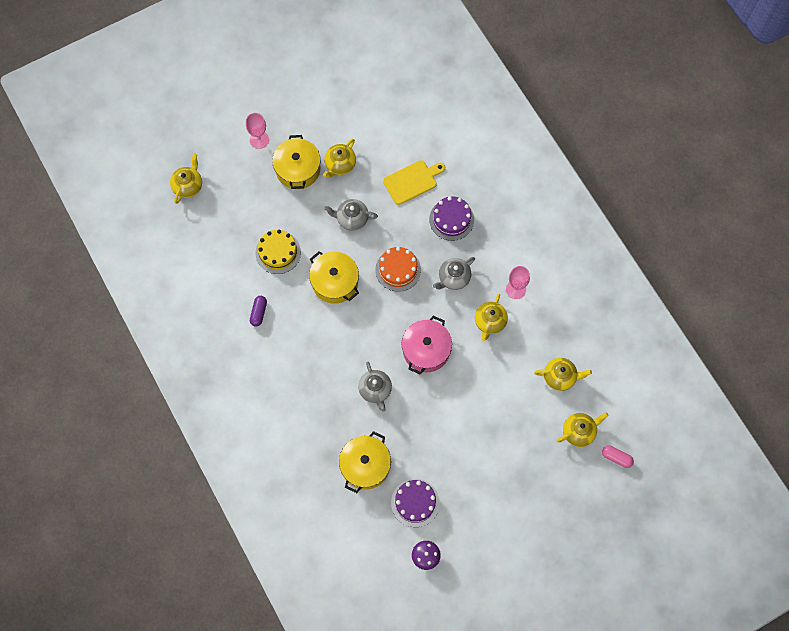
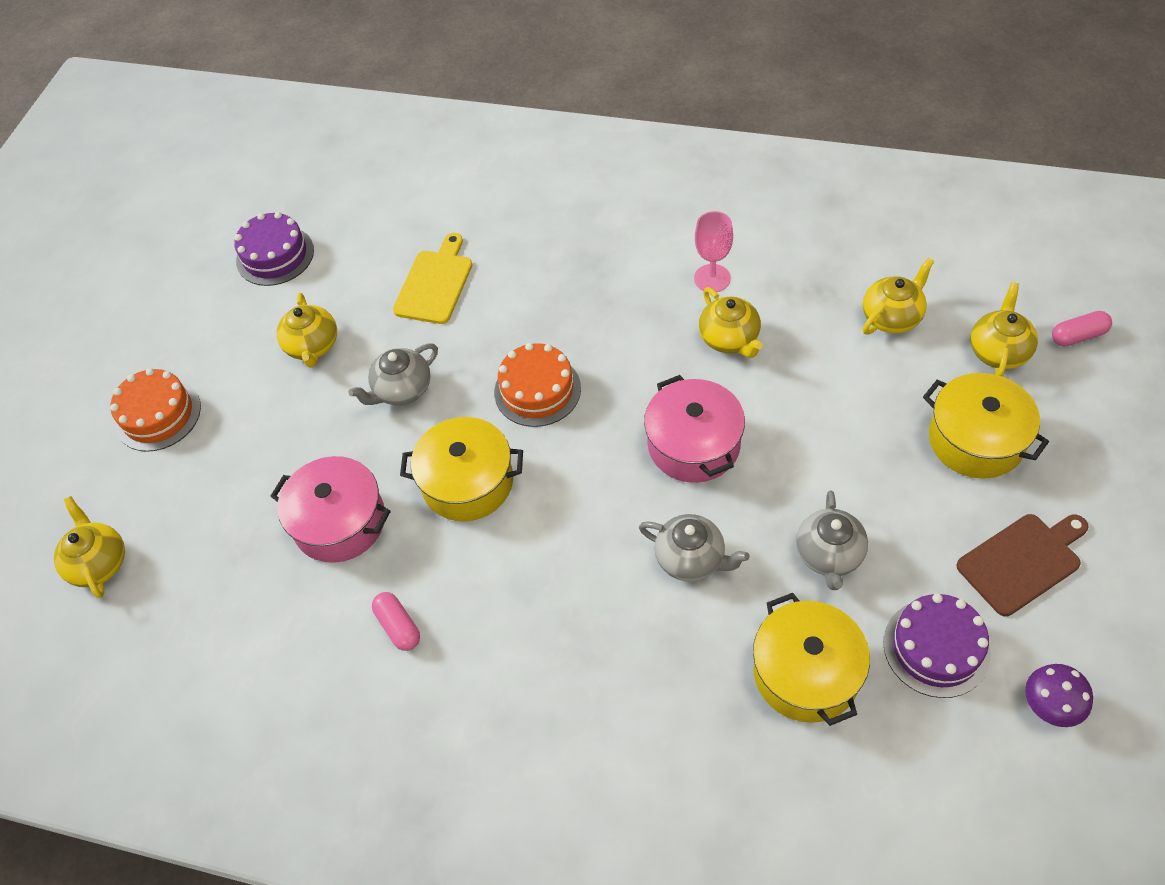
camera: 40 degrees left, 15 degrees down
pink goblet [246,113,269,149] -> orange cake [110,368,201,452]
purple capsule [250,296,267,327] -> pink capsule [372,592,420,651]
yellow cake [256,230,301,274] -> pink pot [270,456,391,563]
yellow pot [272,135,321,189] -> yellow pot moved to [923,373,1049,479]
purple cake [429,196,474,241] -> purple cake moved to [234,212,314,286]
grey teapot [433,257,475,290] -> grey teapot moved to [796,490,868,590]
none -> brown cutting board [956,514,1089,616]

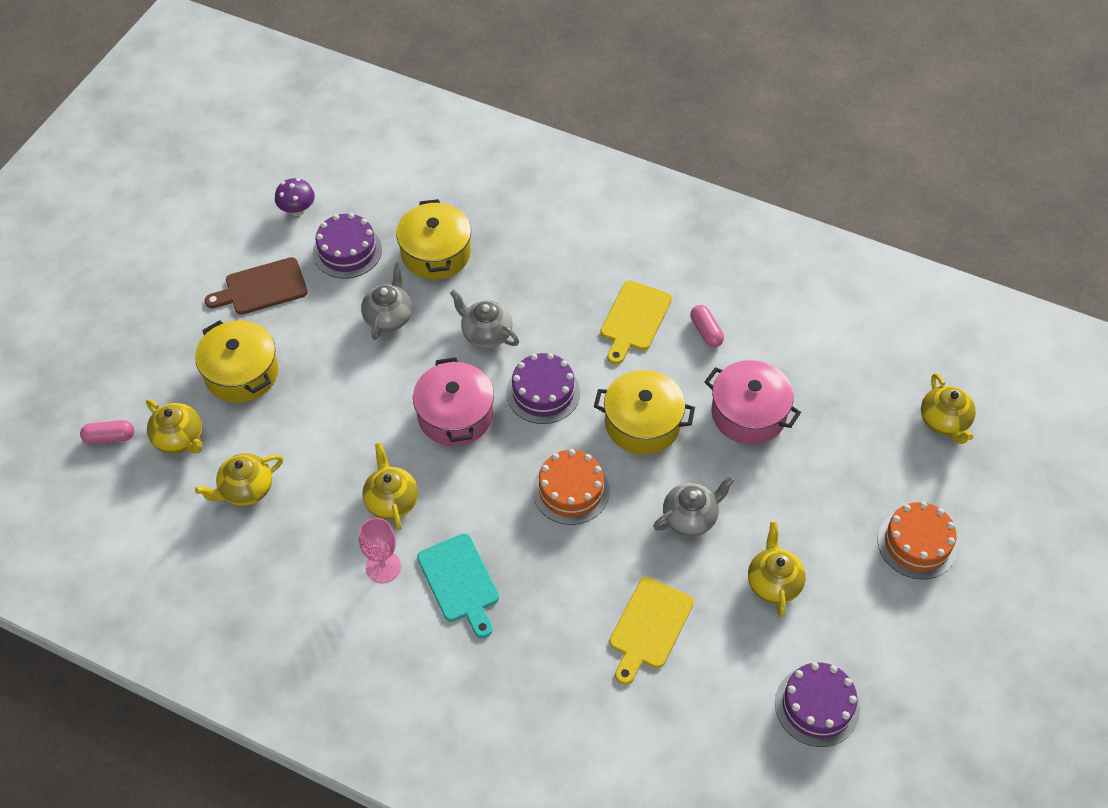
camera: 175 degrees left, 0 degrees up
yellow teapot [971,282,1038,377] -> yellow teapot turned 75 degrees counterclockwise [146,400,202,454]
none -> turquoise cutting board [417,534,499,638]
none -> purple cake [506,353,580,424]
none -> yellow cutting board [600,281,672,365]

